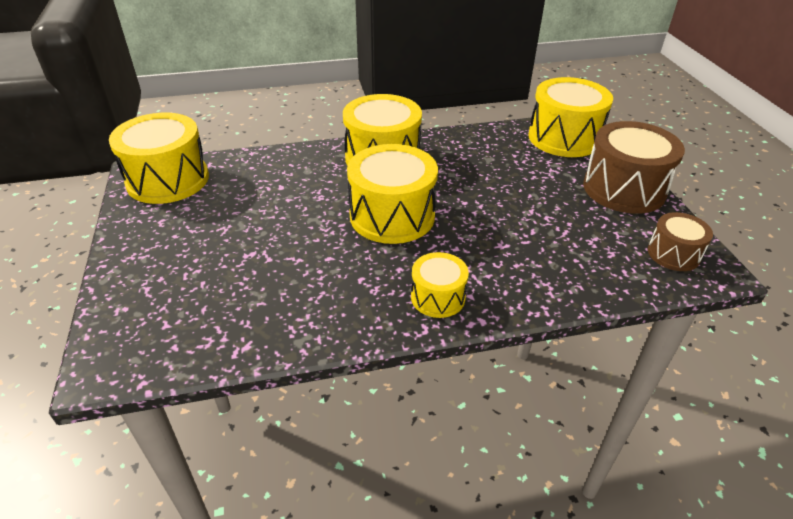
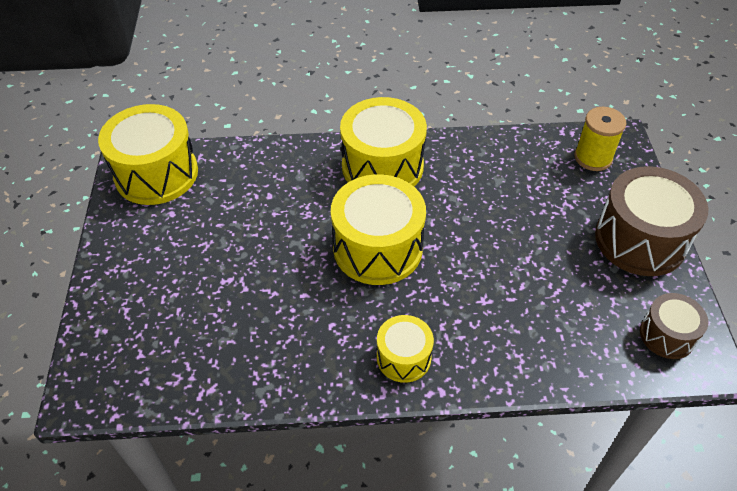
camera: 10 degrees right, 10 degrees up
yellow drum [528,77,613,157] -> yellow spool [574,107,626,171]

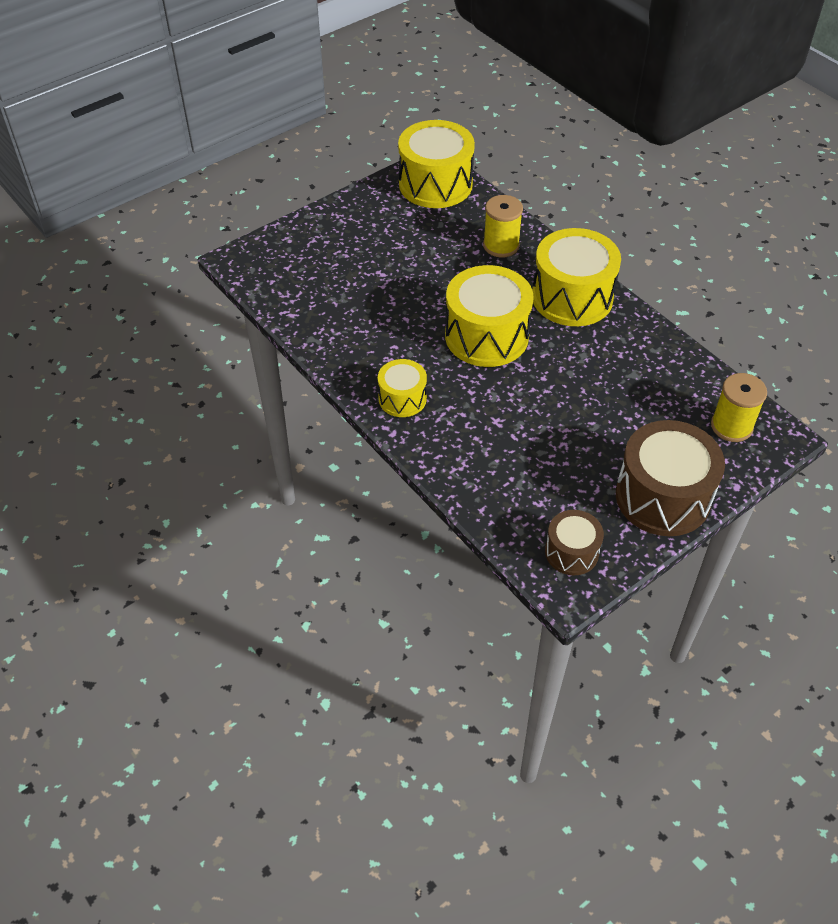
camera: 55 degrees right, 0 degrees up
none -> yellow spool [483,195,523,258]

